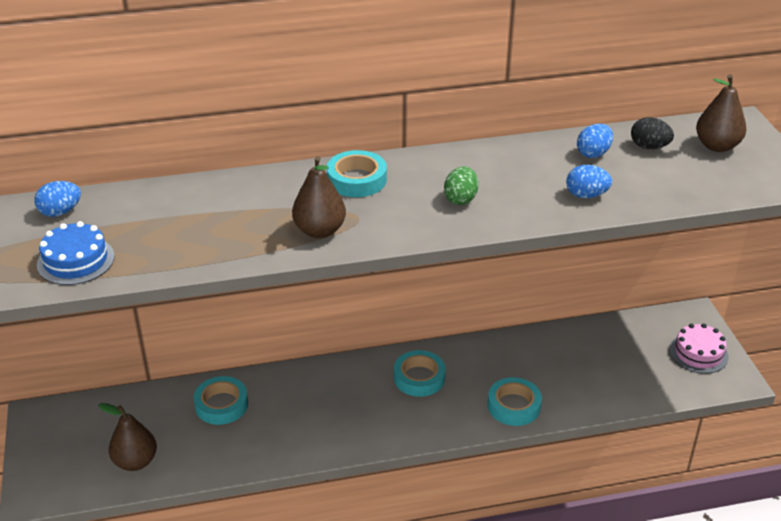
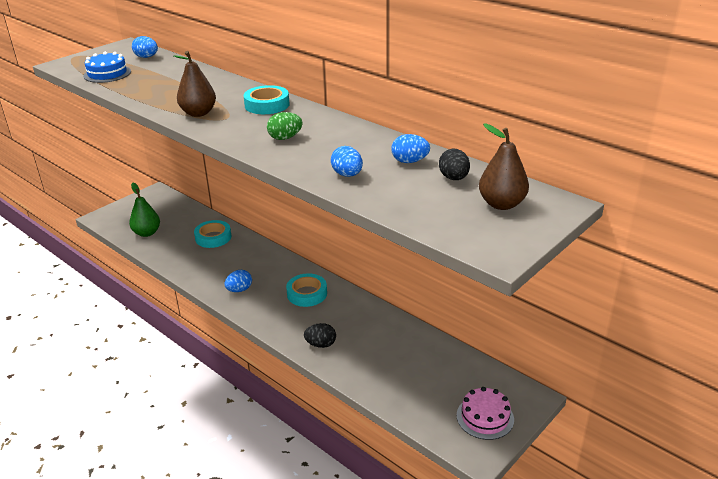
camera: 55 degrees right, 5 degrees down
brown pear [98,403,157,471] -> green pear [129,183,160,237]
turquoise tape [488,377,542,426] -> black egg [304,323,336,348]
none -> blue egg [225,270,252,292]

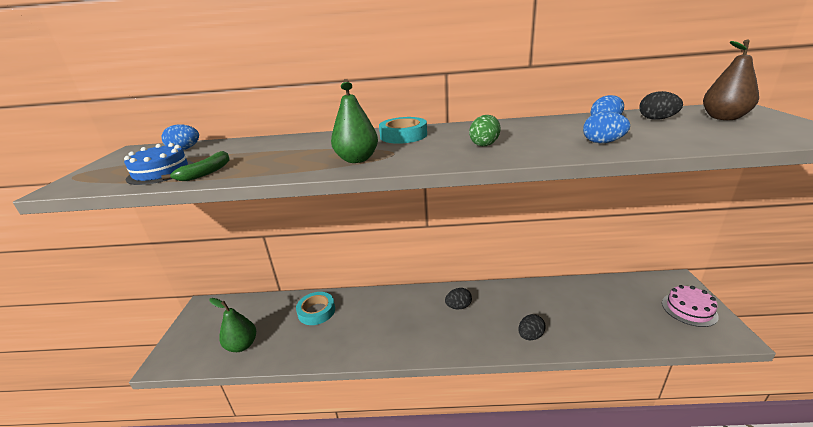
camera: 40 degrees left, 5 degrees down
brown pear [174,51,216,117] -> green pear [331,79,378,163]
blue egg [225,270,252,292] -> none
turquoise tape [286,273,327,307] -> black egg [445,288,472,309]
none -> green banana [161,151,230,181]

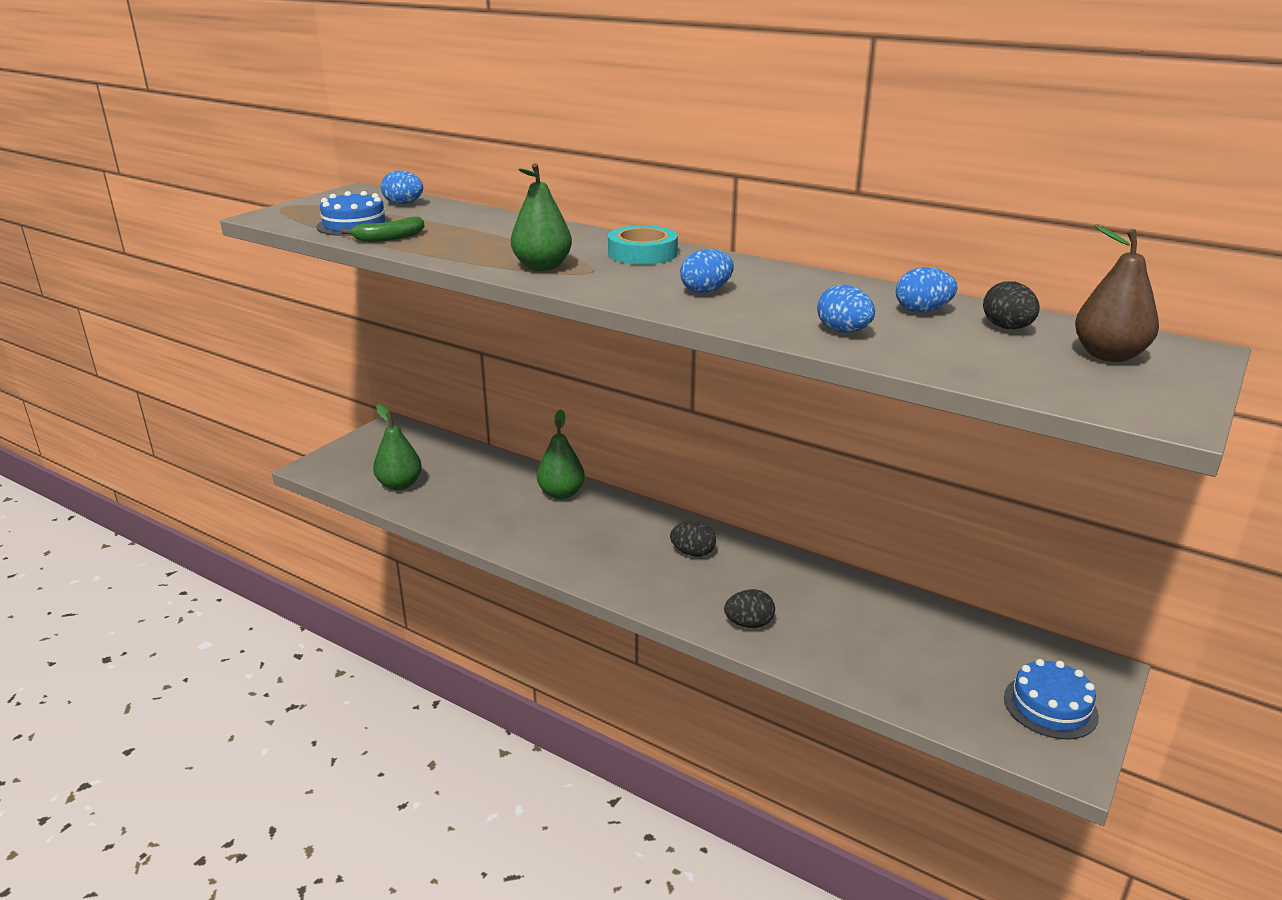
camera: 30 degrees right, 0 degrees up
turquoise tape [296,292,335,325] -> none
green egg [469,115,500,146] -> blue egg [680,249,734,293]
pink cake [662,285,719,327] -> blue cake [1004,659,1099,739]
none -> green pear [537,409,585,499]

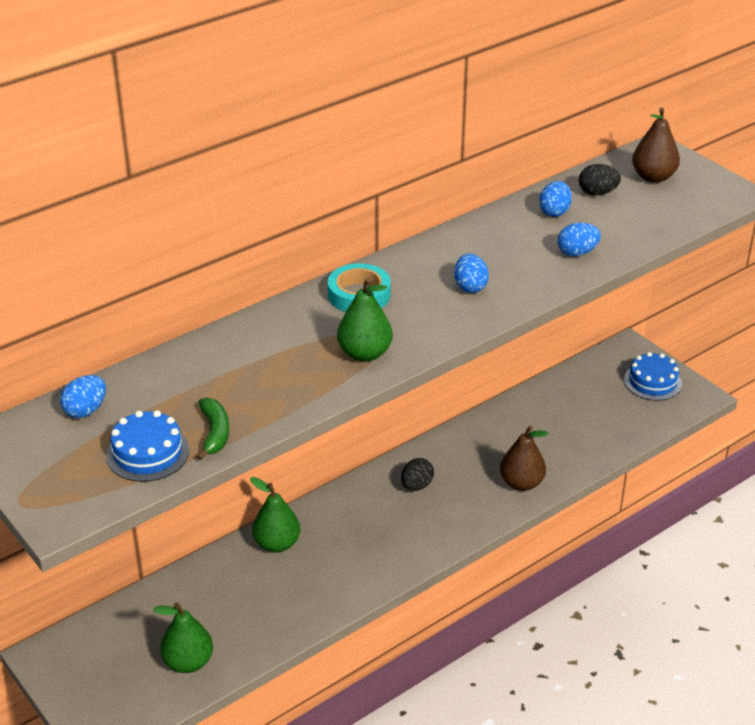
camera: 70 degrees left, 10 degrees up
black egg [724,589,775,628] -> brown pear [500,425,548,491]

